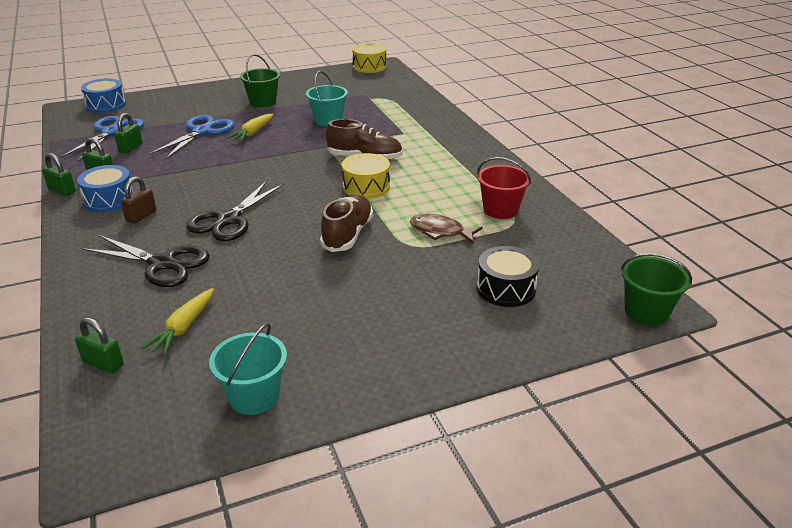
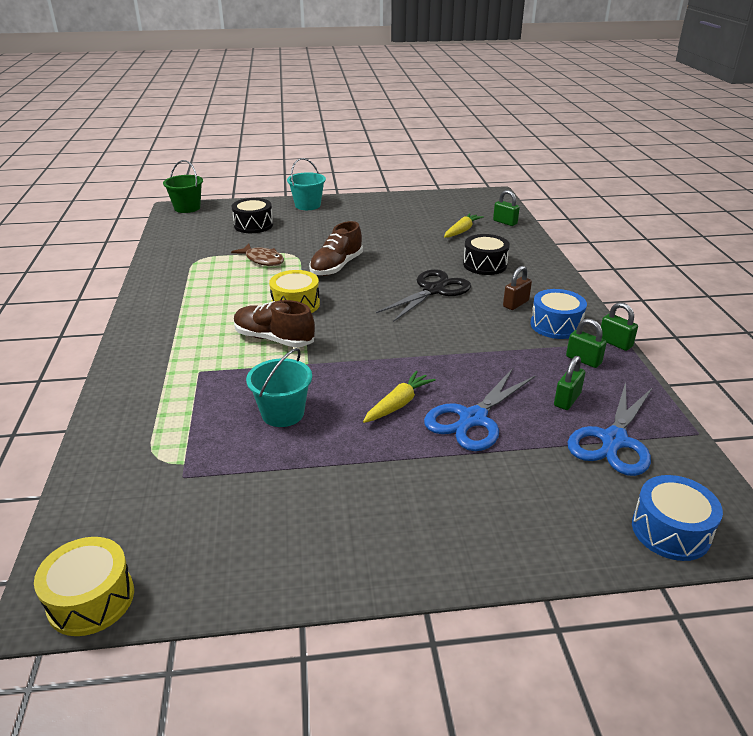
camera: 165 degrees left, 0 degrees up
black scissors [82,235,210,287] -> black drum [463,234,510,275]
turquoise bucket [209,323,287,415] -> turquoise bucket moved to [287,158,326,210]
green bucket [240,54,280,108] -> none
red bucket [477,157,531,219] -> none

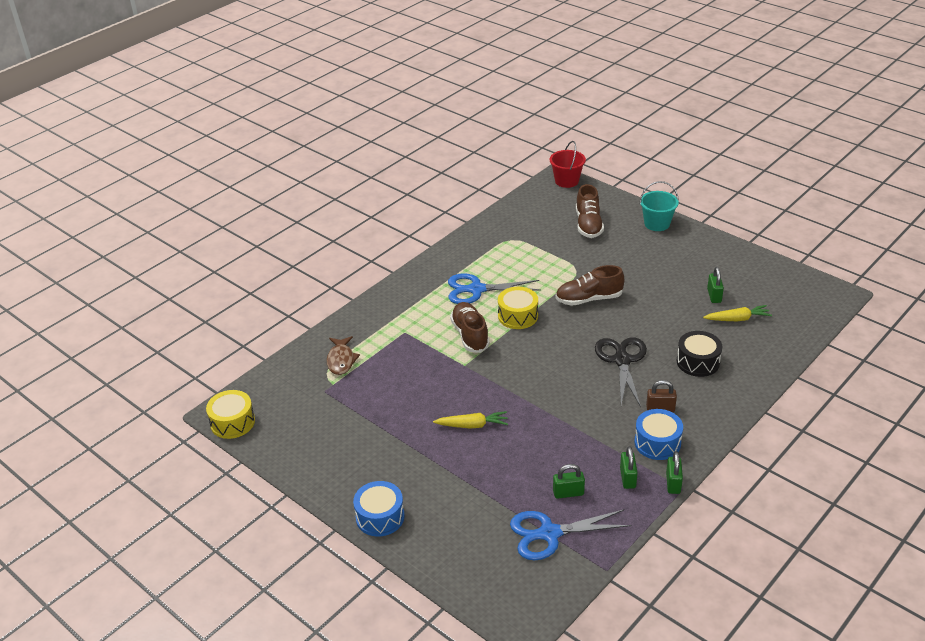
camera: 50 degrees right, 5 degrees up
green bucket [163,160,203,213] -> red bucket [550,141,586,188]
brown fish [231,244,284,266] -> brown fish moved to [327,336,360,375]
black drum [232,198,273,233] -> brown shoe [576,184,604,238]
turquoise bucket [246,348,312,427] -> none
black scissors [376,269,471,322] -> black scissors turned 90 degrees counterclockwise [595,337,647,407]
blue scissors [424,368,536,451] -> blue scissors moved to [448,273,541,304]
green padlock [493,190,520,226] -> green padlock moved to [707,267,724,303]
blue drum [632,475,723,561] -> blue drum moved to [353,481,405,536]

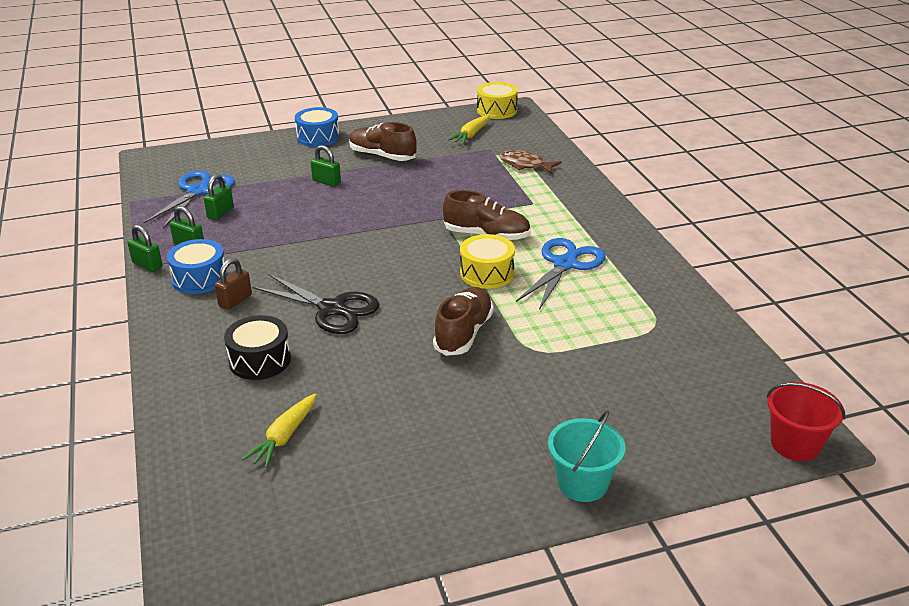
camera: 120 degrees right, 5 degrees down
yellow carrot [433,411,508,428] -> yellow carrot moved to [448,115,490,144]
brown shoe [576,184,604,238] -> brown shoe moved to [349,122,417,161]
green padlock [707,267,724,303] -> green padlock moved to [311,145,341,187]

